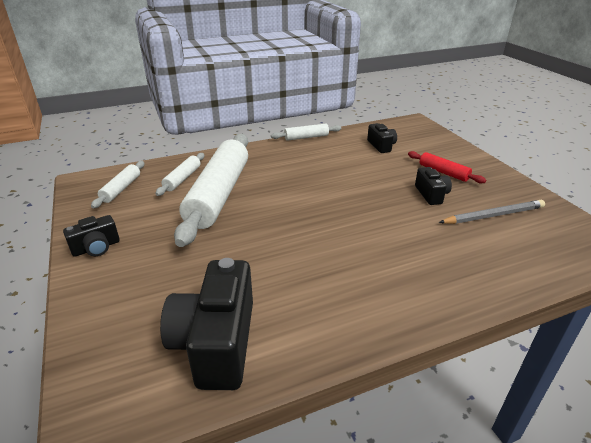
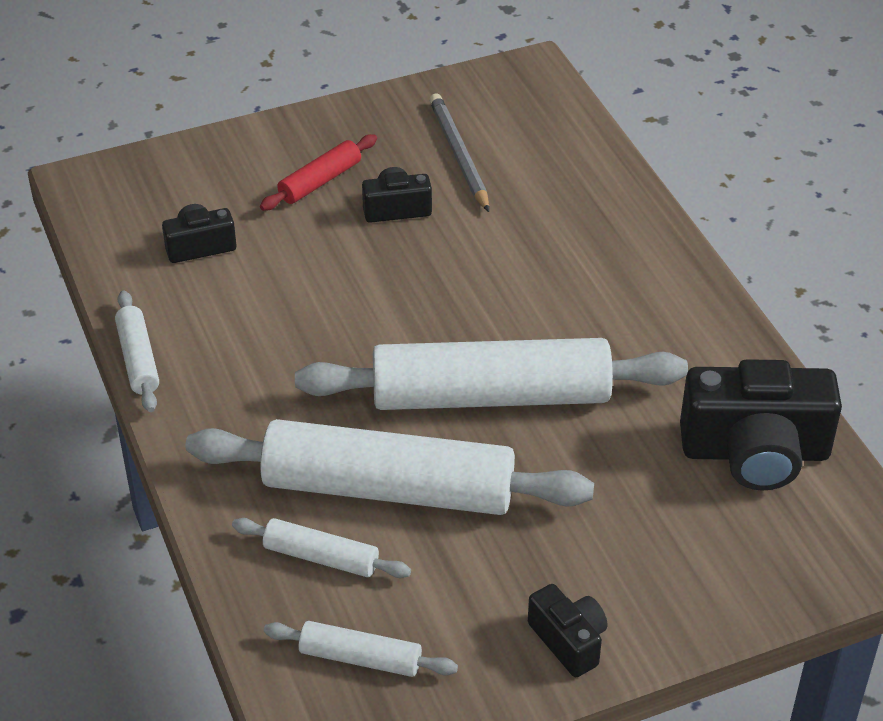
camera: 90 degrees left, 10 degrees up
none -> white rolling pin [295,338,688,410]

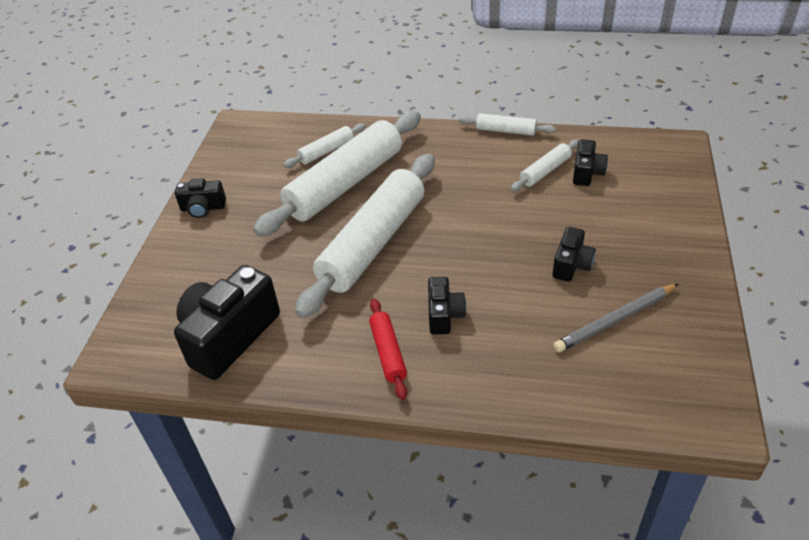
camera: 125 degrees right, 0 degrees up
red rolling pin [260,134,377,211] -> red rolling pin moved to [369,299,407,400]
white rolling pin [264,621,458,677] -> white rolling pin moved to [511,139,579,191]
grey pencil [429,93,489,212] -> grey pencil turned 135 degrees clockwise [553,284,678,352]
none -> black camera [428,277,466,335]

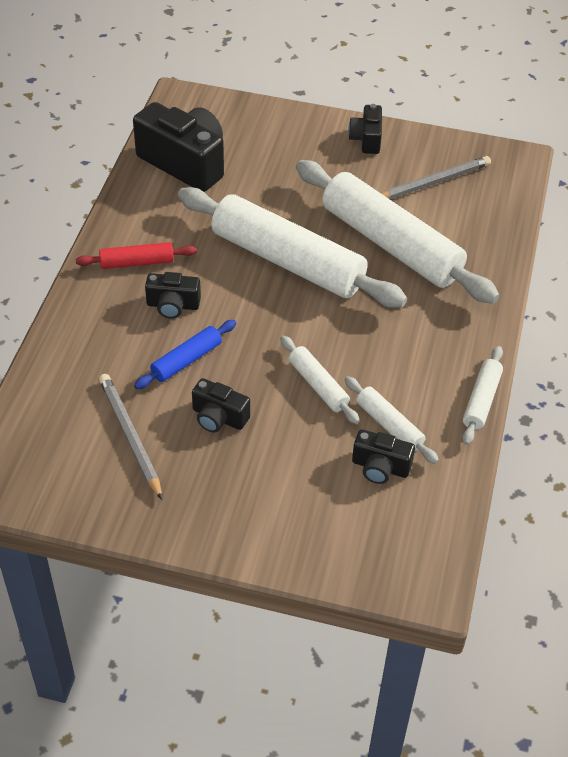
camera: 90 degrees right, 5 degrees up
white rolling pin [283,123,366,168] -> white rolling pin moved to [280,336,360,424]
none -> blue rolling pin [134,320,236,389]
none -> grey pencil [381,156,491,199]

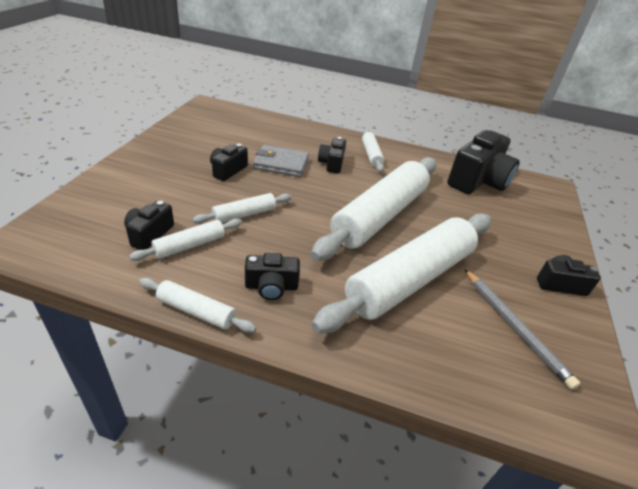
camera: 90 degrees right, 10 degrees down
red rolling pin [76,242,197,269] -> white rolling pin [362,129,384,172]
grey pencil [99,374,162,500] -> none
blue rolling pin [134,320,236,389] -> grey wallet [253,145,309,177]
none -> black camera [245,253,300,300]

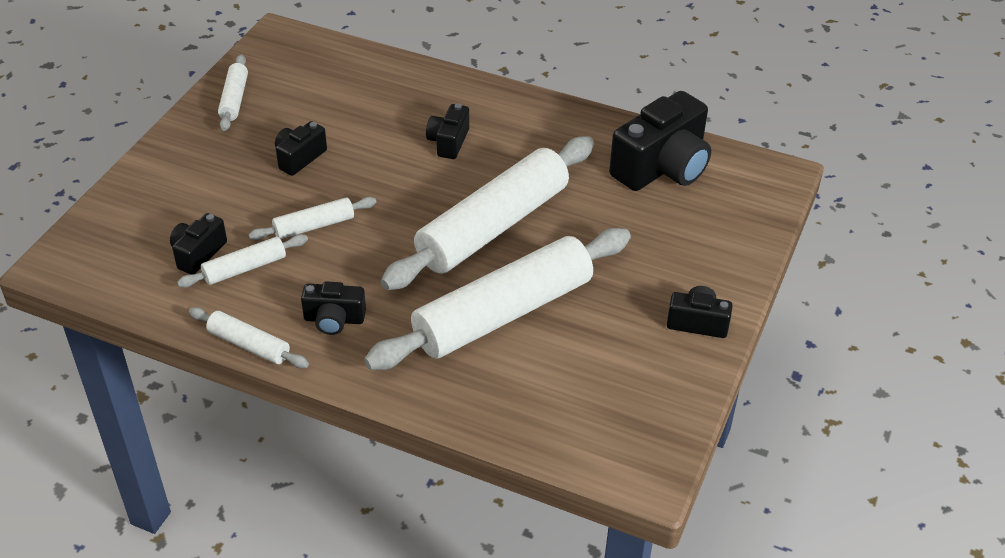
camera: 10 degrees right, 5 degrees up
grey wallet [253,145,309,177] -> none
white rolling pin [362,129,384,172] -> white rolling pin moved to [218,54,248,131]
grey pencil [464,269,581,390] -> none

